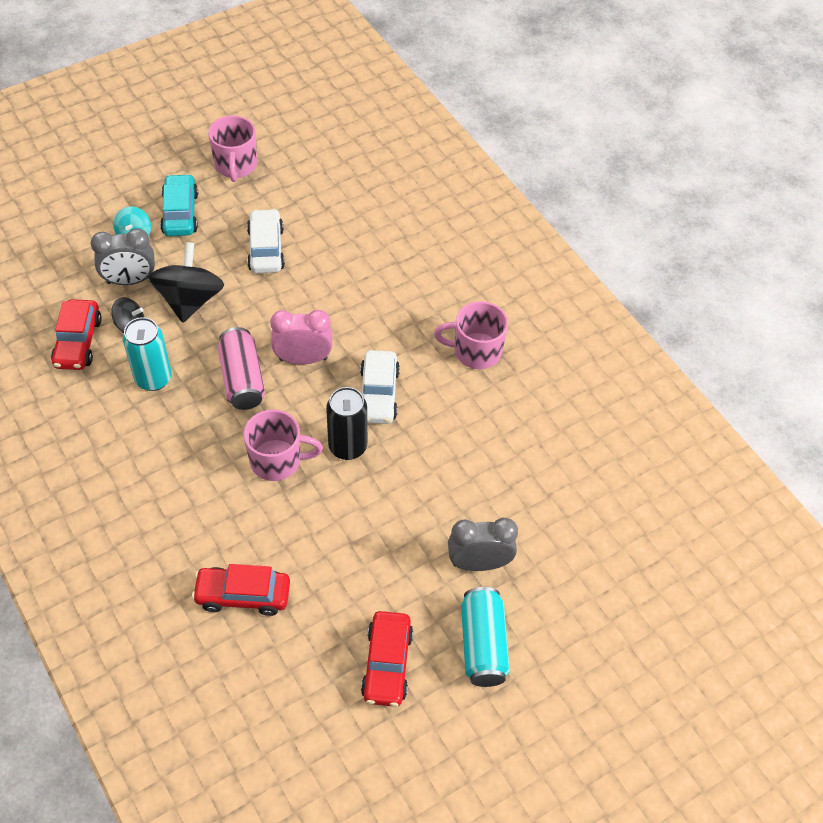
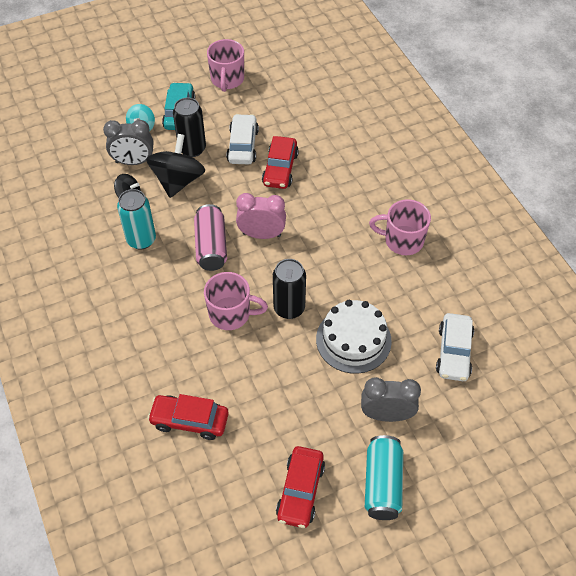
camera: 10 degrees right, 0 degrees up
red car [51,299,102,370] -> red car moved to [262,136,299,189]
white car [360,350,400,424] -> white car moved to [436,313,474,381]
none -> black can [173,97,206,157]
none -> white cake [316,300,392,374]

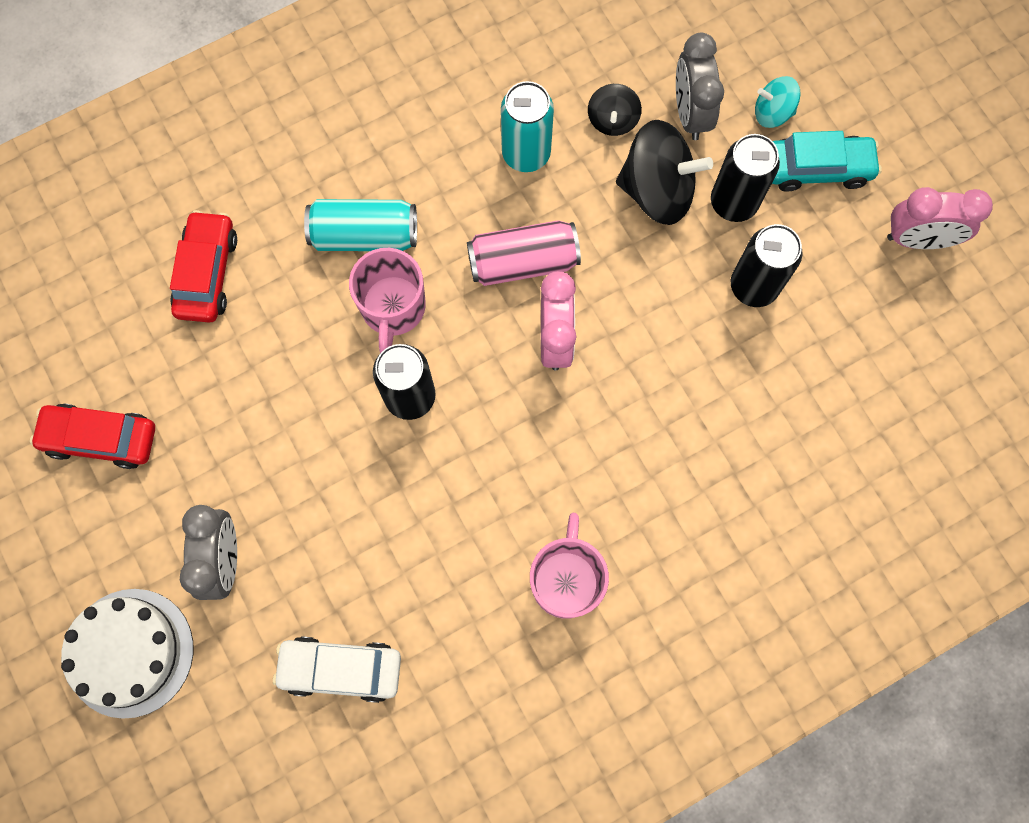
camera: 85 degrees right, 20 degrees up
pink mug [207,39,244,92] -> pink clock [887,187,993,249]
white car [226,114,259,164] -> black can [731,224,802,307]
red car [262,136,299,189] -> none
white cake [316,300,392,374] -> white cake moved to [61,589,193,719]
turquoise can [365,435,403,520] -> turquoise can moved to [304,199,417,251]

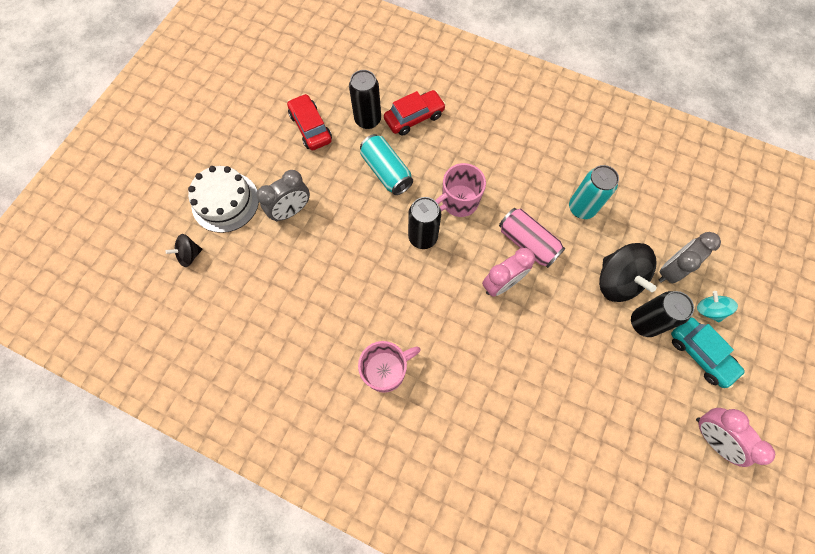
camera: 55 degrees right, 5 degrees down
white car [273,636,401,703] -> none
turquoise can [304,199,417,251] -> turquoise can moved to [360,134,413,195]
black spinning top [588,84,642,136] -> black spinning top moved to [165,234,202,267]
black can [731,224,802,307] -> black can moved to [349,70,381,129]

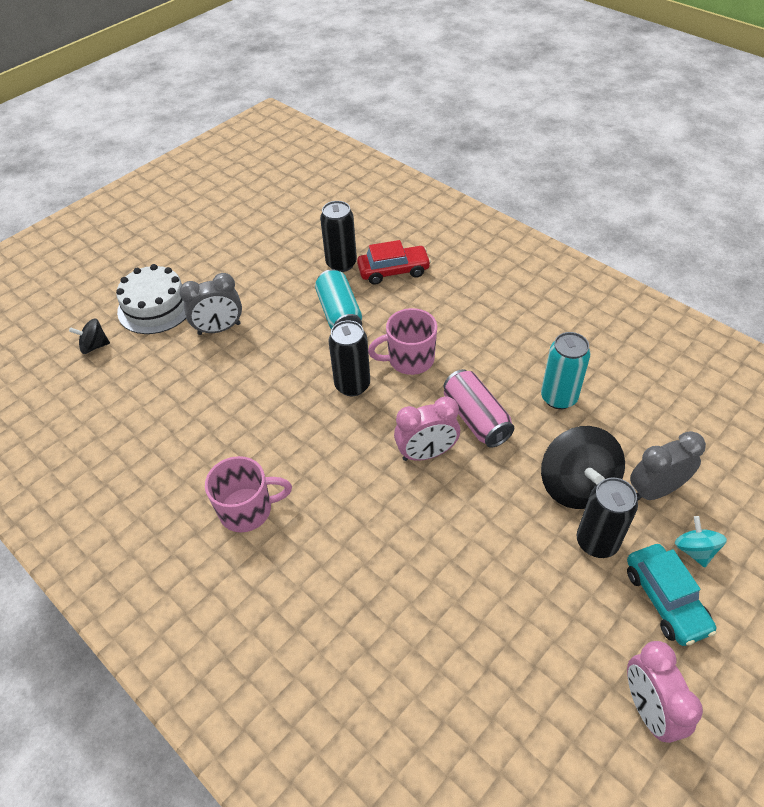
camera: 20 degrees right, 20 degrees down
red car [287,94,332,150] -> none

